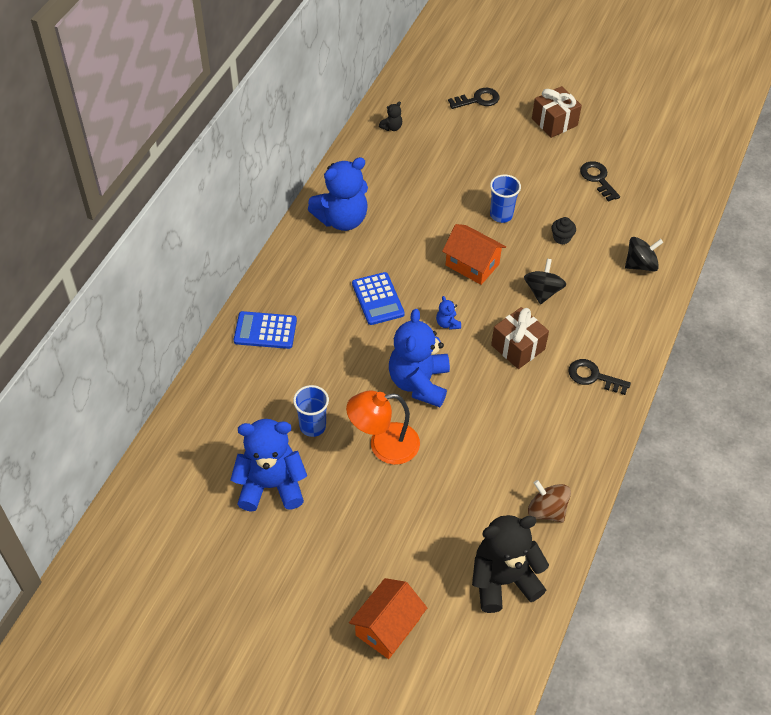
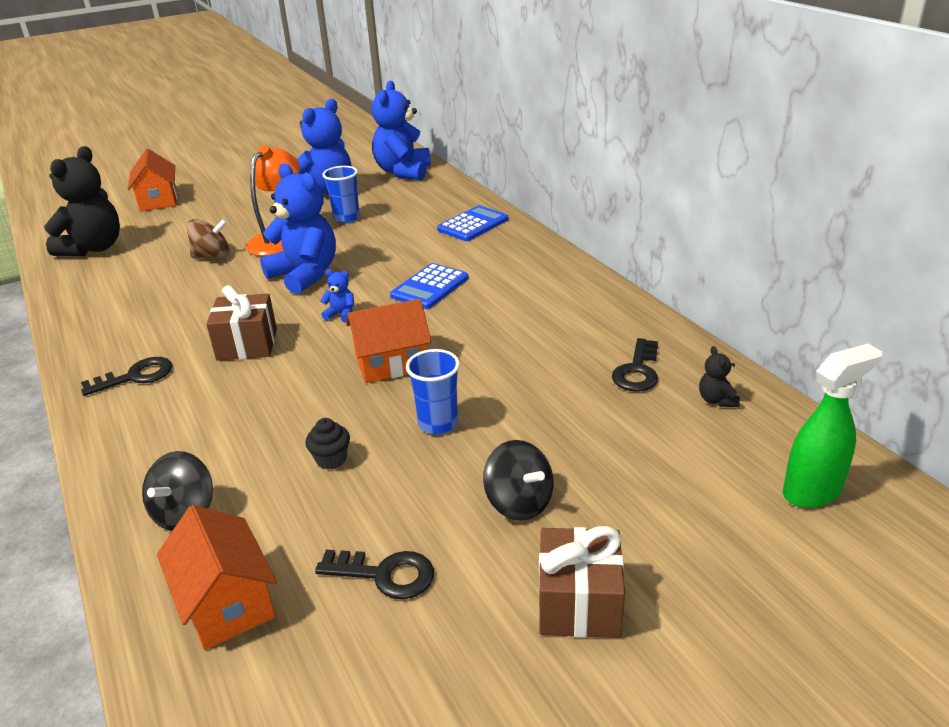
camera: 130 degrees right, 20 degrees down
blue teddy bear [308,157,368,231] -> blue teddy bear moved to [371,81,431,180]
blue calculator [352,272,405,325] -> blue calculator turned 75 degrees counterclockwise [390,263,469,309]
black key [448,88,500,109] -> black key moved to [612,338,658,391]
black spinning top [524,259,566,304] -> black spinning top moved to [483,440,554,521]
brown spinning top [528,480,571,522] -> brown spinning top moved to [187,219,230,258]
none -> orange house [157,505,277,650]
none -> green spray bottle [783,344,882,508]

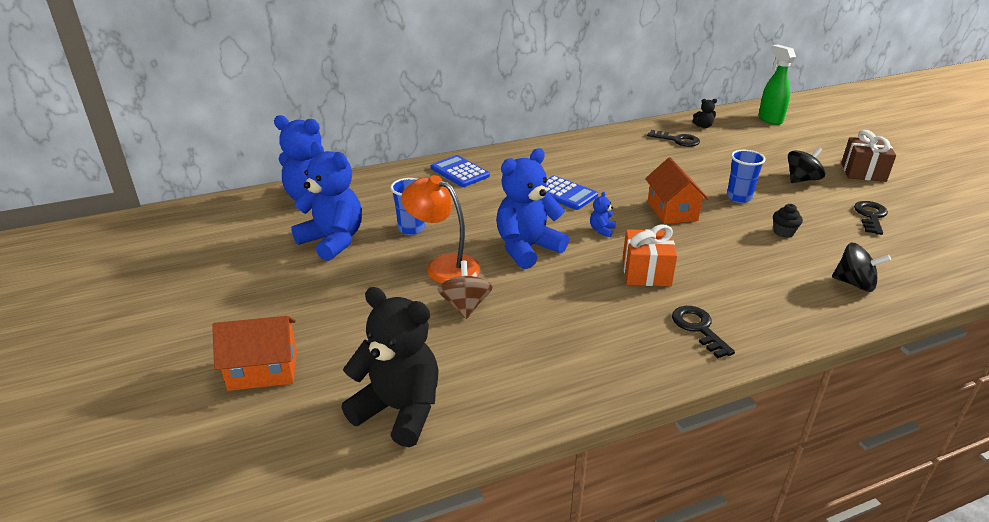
camera: 85 degrees left, 0 degrees up
orange house [157,505,277,650] -> none
brown gift [206,285,277,361] -> orange gift [622,224,677,286]

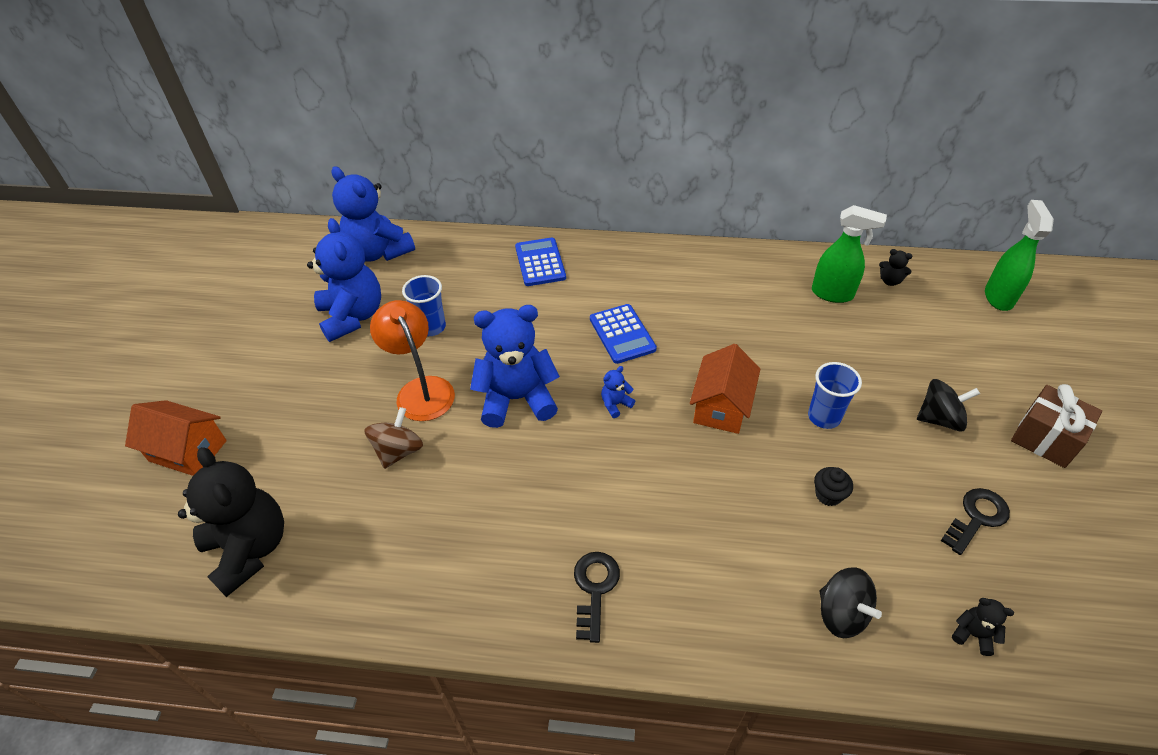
camera: 30 degrees right, 15 degrees up
orange gift [622,224,677,286] -> none
black key [647,130,700,147] -> green spray bottle [812,205,887,303]
none -> black teddy bear [952,598,1014,656]

